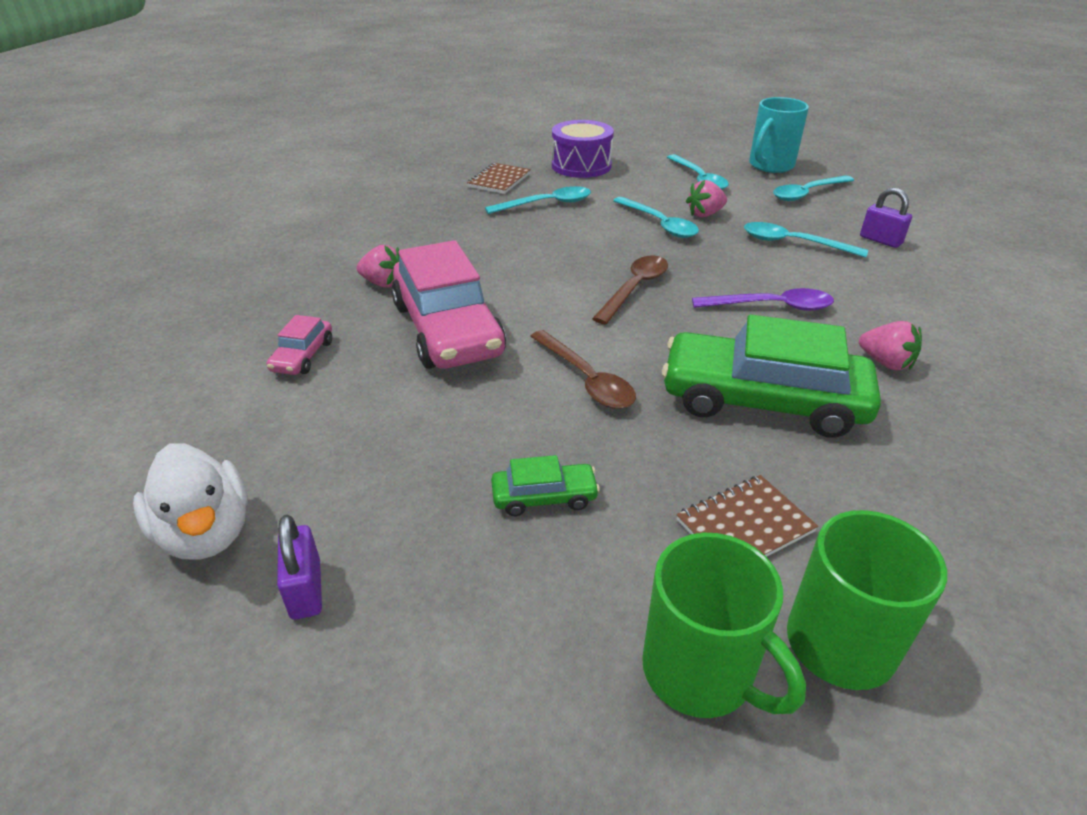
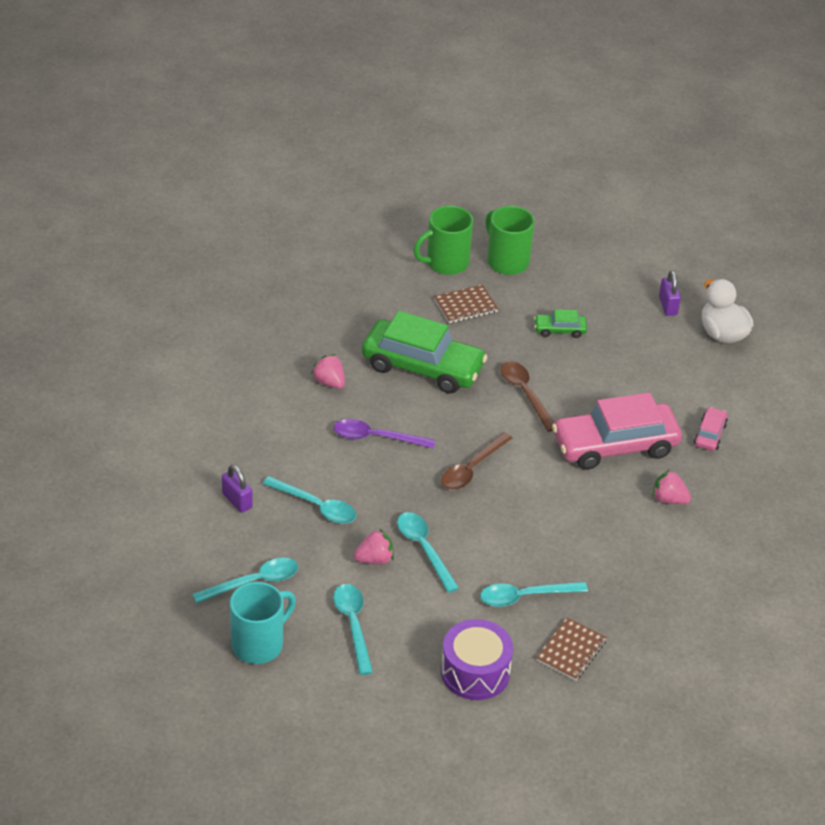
camera: 175 degrees left, 5 degrees up
pink car [391,240,506,369] -> pink car turned 90 degrees counterclockwise [552,392,682,470]

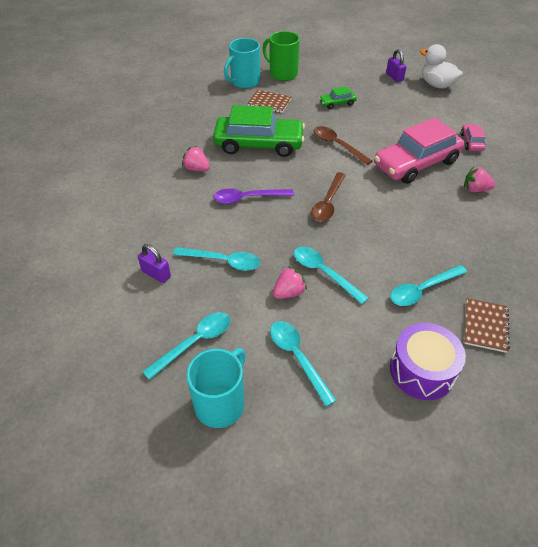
camera: 15 degrees left, 5 degrees up
green mug [413,206,473,275] -> turquoise mug [224,38,260,88]
brown notebook [434,285,498,323] -> brown notebook turned 60 degrees clockwise [247,90,292,113]

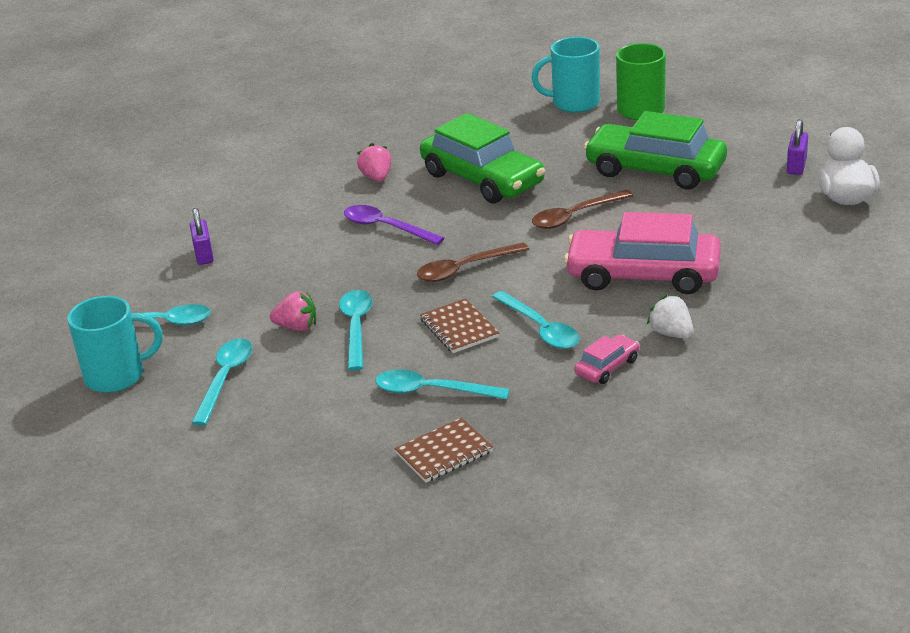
camera: 45 degrees right, 15 degrees down
turquoise spoon [173,247,260,271] -> turquoise spoon moved to [492,291,580,349]
brown notebook [247,90,292,113] -> brown notebook moved to [420,298,500,353]
brown spoon [314,126,372,165] -> brown spoon turned 120 degrees counterclockwise [532,190,633,229]
green car [319,86,357,109] -> green car [584,111,727,189], size x2.24
purple drum [390,323,466,400] -> none
pink car [461,124,485,151] -> pink car moved to [575,335,639,384]
pink strawberry [464,167,495,192] -> white strawberry [647,295,693,338]

